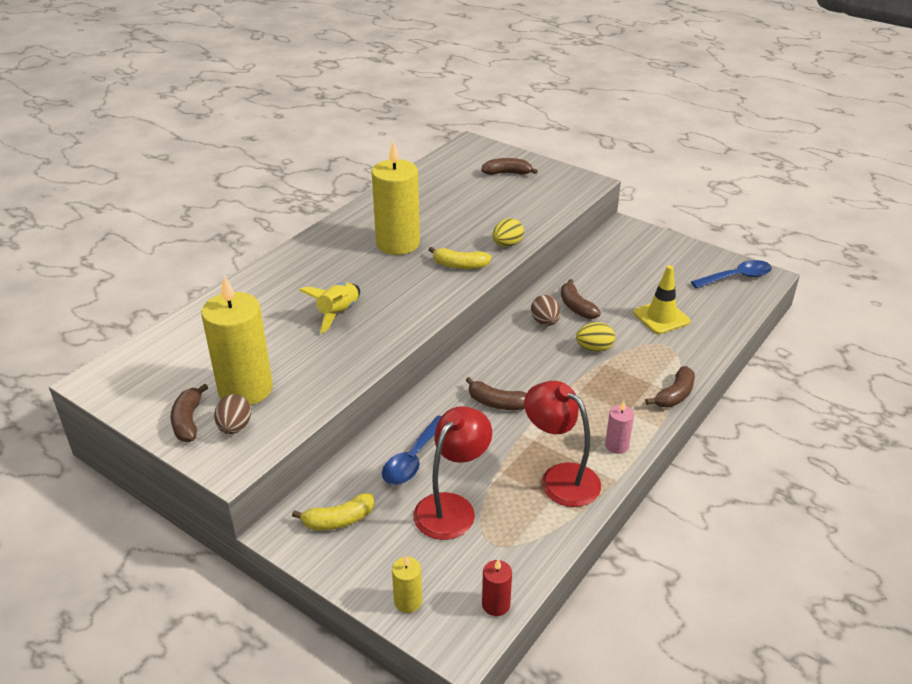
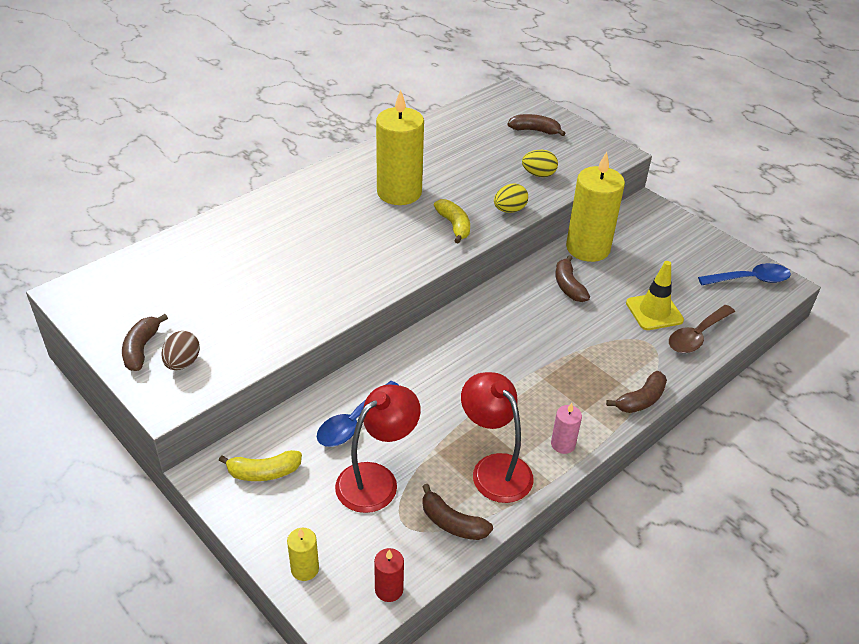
camera: 10 degrees right, 5 degrees up
yellow candle [201,275,273,405] -> yellow candle moved to [566,152,625,262]
yellow rocket [299,283,360,334] -> none
yellow banana [429,247,492,269] -> yellow banana turned 135 degrees counterclockwise [434,199,470,244]
brown banana [466,377,527,410] -> brown banana moved to [422,484,493,540]
brown egg [531,295,560,326] -> none
yellow egg [576,322,615,352] -> yellow egg moved to [522,150,558,177]
none -> brown spoon [669,305,735,353]

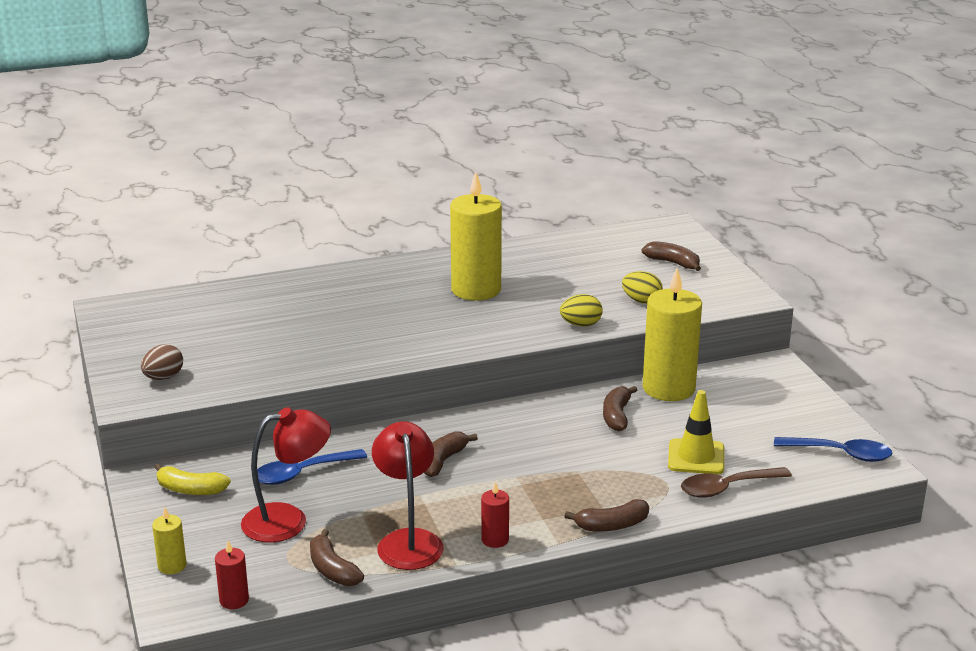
camera: 25 degrees right, 15 degrees down
brown banana [122,314,168,371] -> brown banana moved to [424,431,478,477]
yellow banana [434,199,470,244] -> none
pink candle [551,403,582,454] -> red candle [481,482,509,548]

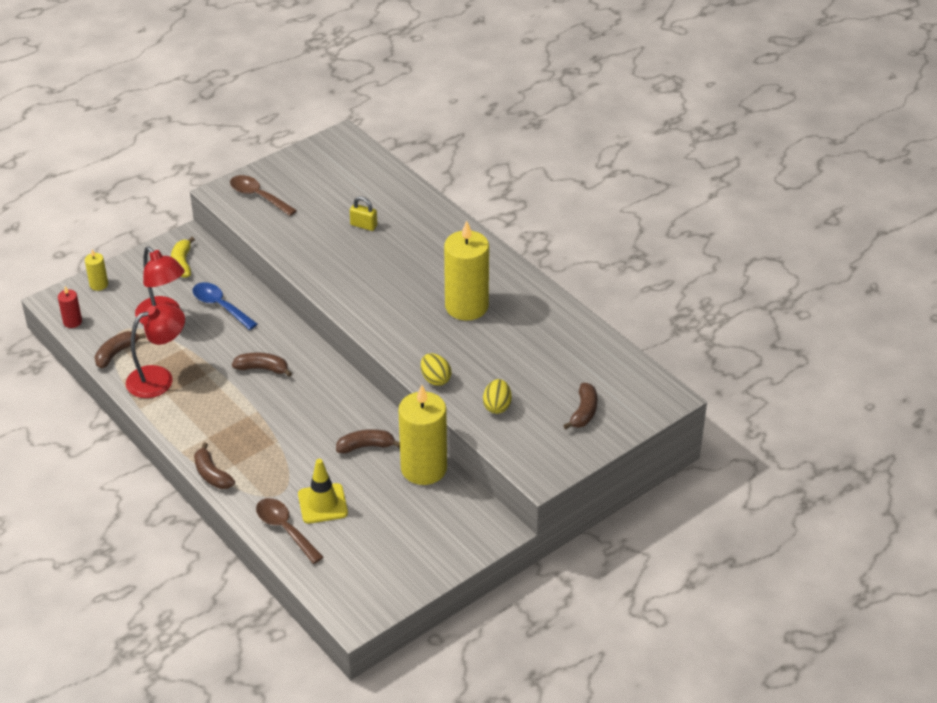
camera: 70 degrees right, 15 degrees up
brown egg [141,344,183,380] -> brown spoon [230,175,297,216]
red candle [481,482,509,548] -> none
blue spoon [774,437,892,462] -> none
none -> yellow padlock [350,196,377,231]

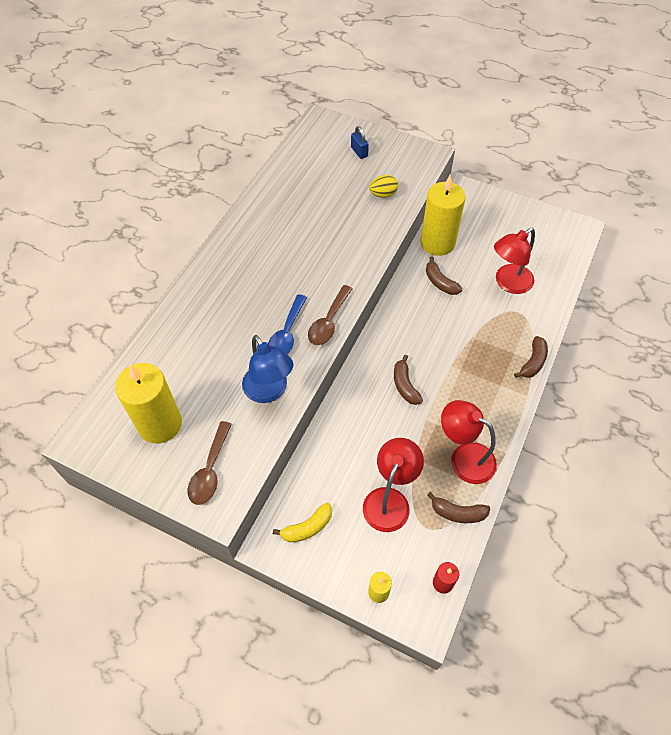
camera: 115 degrees left, 15 degrees up
blue spoon [193,282,257,330] -> blue spoon moved to [268,294,307,354]
brown spoon [256,498,323,564] -> brown spoon moved to [308,285,353,345]
yellow traffic cone [298,459,348,524] -> red lamp [494,228,535,294]
yellow padlock [350,196,377,231] -> none
yellow egg [421,353,451,386] -> none
yellow candle [444,221,489,321] -> yellow candle moved to [115,363,182,444]
brown banana [563,383,597,429] -> blue padlock [351,126,369,159]
none -> blue lamp [242,335,294,403]

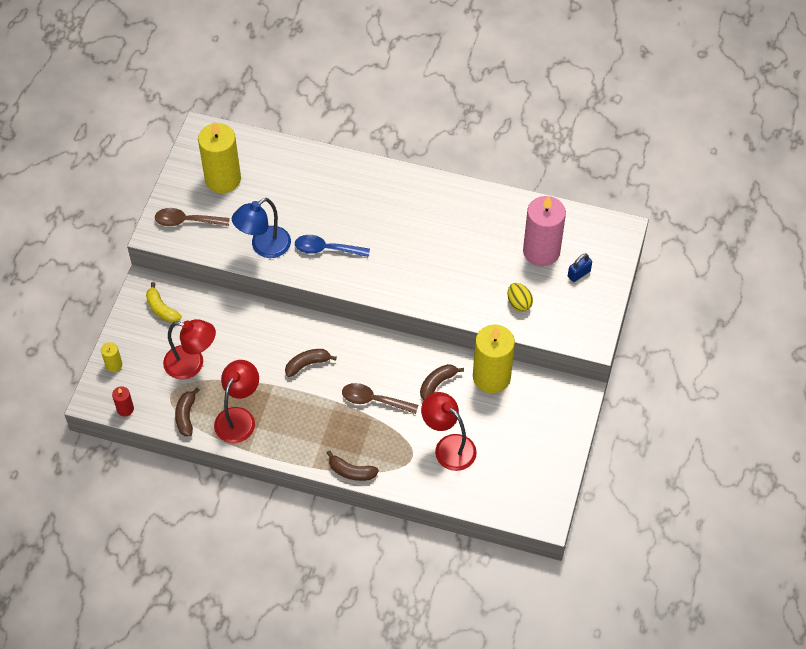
camera: 80 degrees right, 0 degrees up
brown spoon [308,285,353,345] -> brown spoon moved to [342,383,418,414]
none -> pink candle [523,196,566,266]

